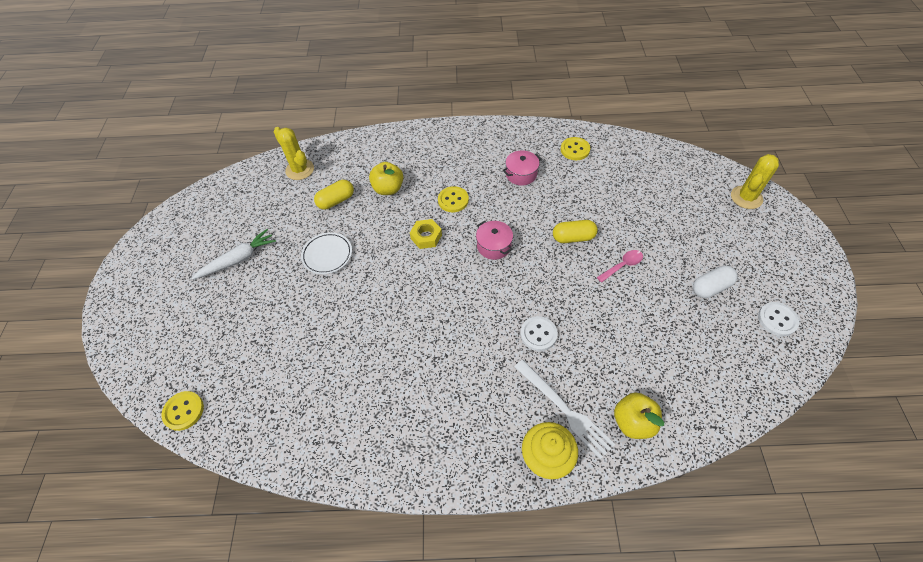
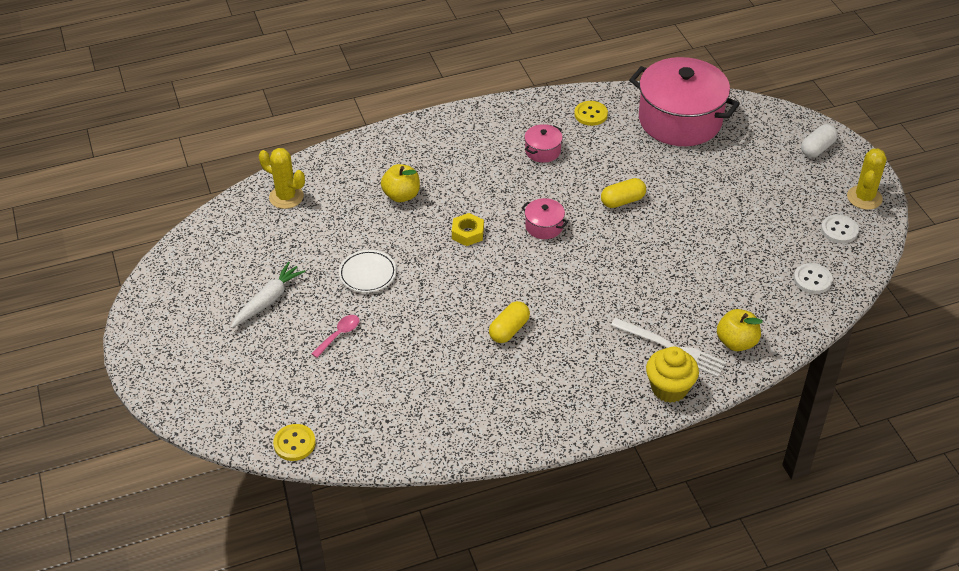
camera: 20 degrees left, 10 degrees down
yellow capsule [314,180,354,210] -> yellow capsule moved to [489,301,530,343]
yellow button [438,186,469,212] -> none
white button [520,316,558,351] -> white button moved to [794,263,833,294]
pink spoon [597,250,643,283] -> pink spoon moved to [311,315,359,358]
white capsule [693,265,738,298] -> white capsule moved to [801,124,838,158]
yellow cactus [731,154,779,209] -> yellow cactus moved to [847,148,886,210]
none -> pink pot [629,57,740,146]

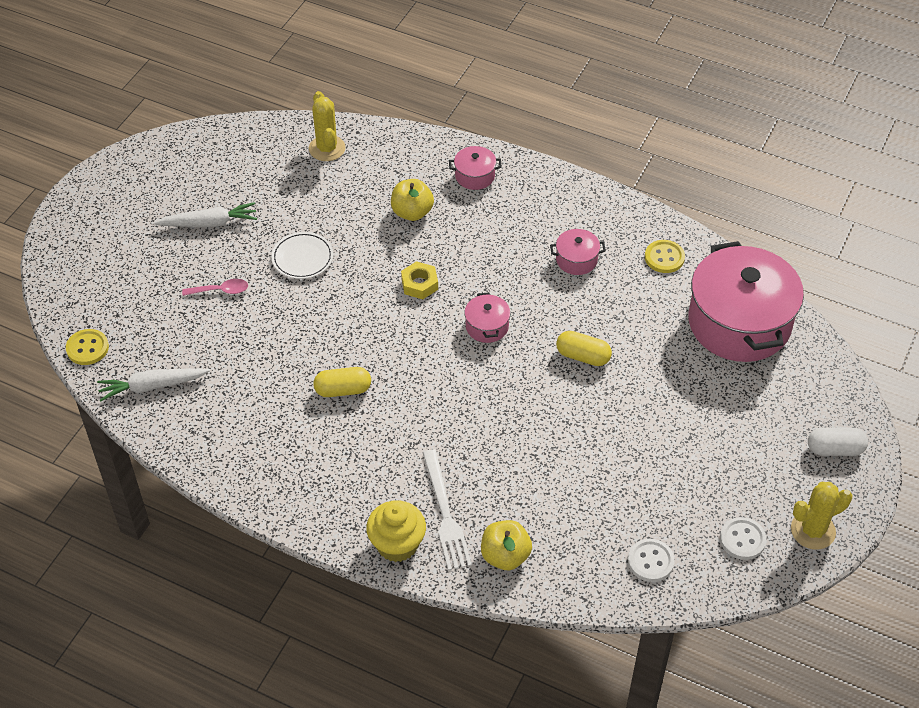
camera: 45 degrees right, 5 degrees up
none -> white carrot [97,368,210,402]
none -> pink pot [449,146,502,190]

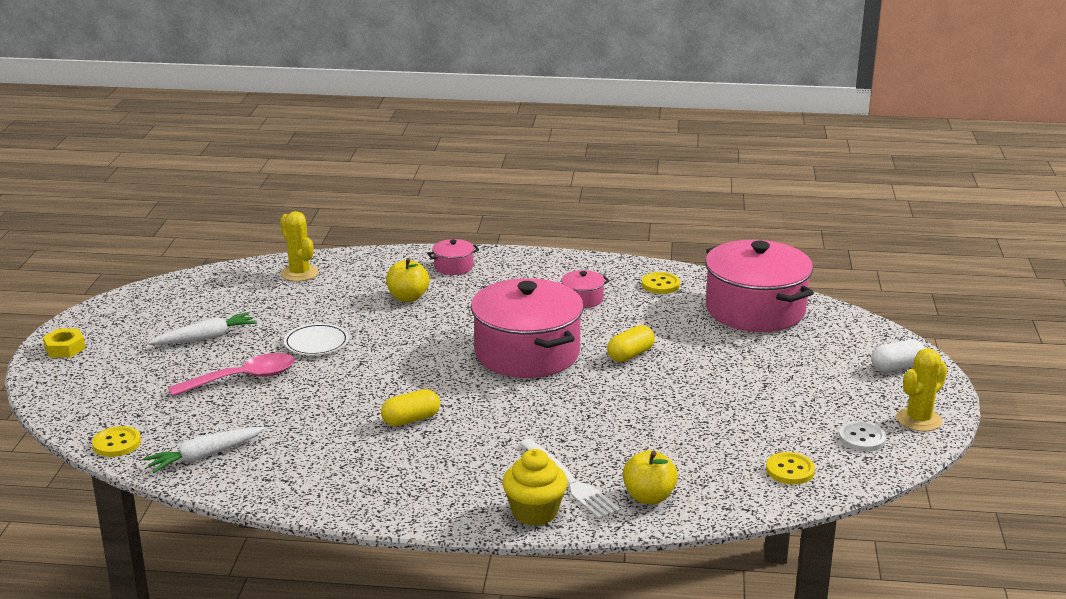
camera: 20 degrees left, 25 degrees down
pink spoon [182,279,248,296] -> pink spoon [168,353,295,397], size x1.81
yellow nut [401,261,438,299] -> yellow nut moved to [43,328,85,358]
pink pot [464,292,511,343] -> pink pot [471,278,584,378], size x2.39
yellow capsule [556,331,612,366] -> yellow capsule turned 45 degrees counterclockwise [607,325,655,362]
white button [628,539,675,582] -> yellow button [766,452,815,484]

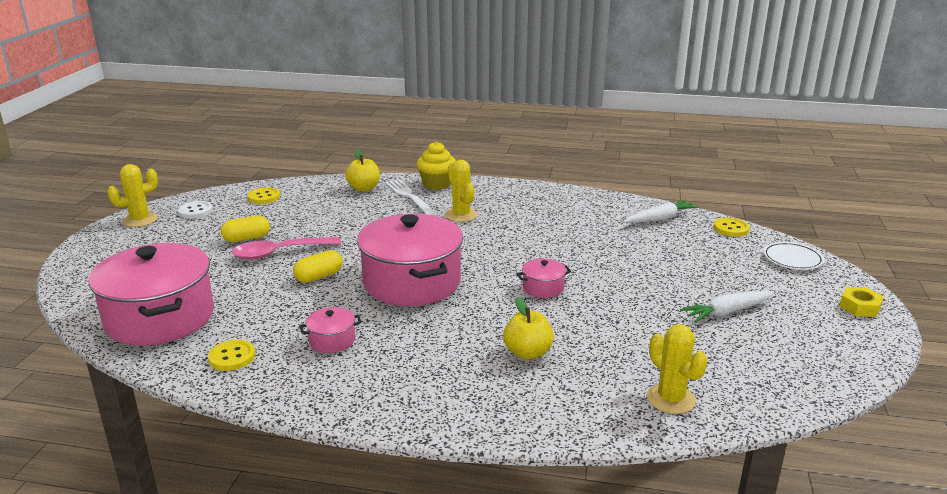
camera: 175 degrees left, 0 degrees up
pink spoon [168,353,295,397] -> pink spoon moved to [232,237,341,260]
white plate [284,323,349,355] -> white plate moved to [763,242,824,270]
yellow capsule [381,389,440,426] -> yellow capsule moved to [221,216,270,242]
pink pot [427,239,479,275] -> pink pot moved to [517,259,571,298]
white capsule [871,340,925,372] -> none
none -> yellow cactus [445,160,478,222]

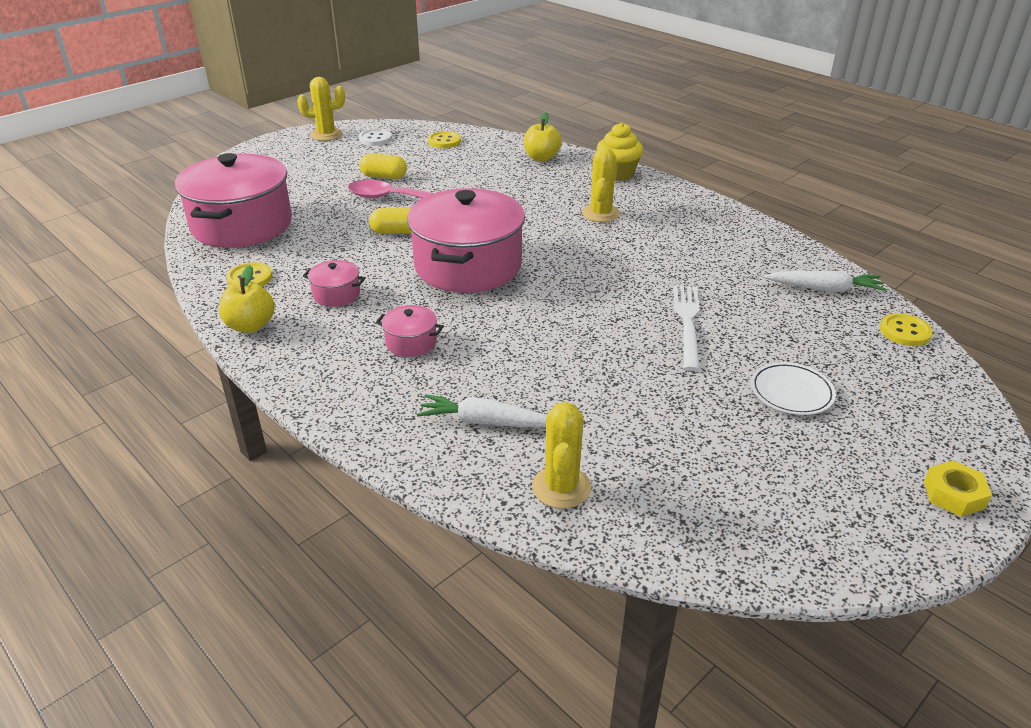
camera: 35 degrees right, 10 degrees up
white fork [385,179,438,216] -> white fork moved to [673,285,700,371]
yellow apple [503,297,554,360] -> yellow apple moved to [219,265,275,333]
pink pot [517,259,571,298] -> pink pot moved to [376,305,444,357]
white carrot [680,291,774,322] -> white carrot moved to [417,394,547,428]
white plate [763,242,824,270] -> white plate moved to [751,362,836,415]

